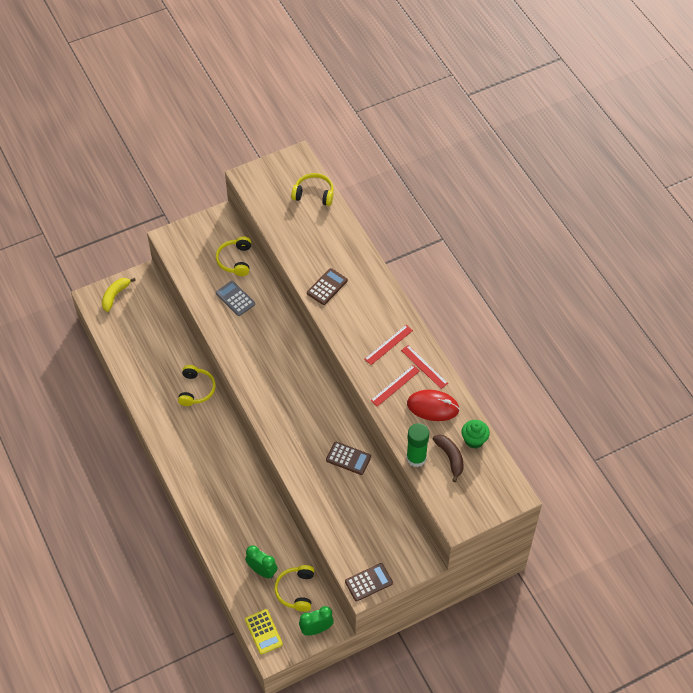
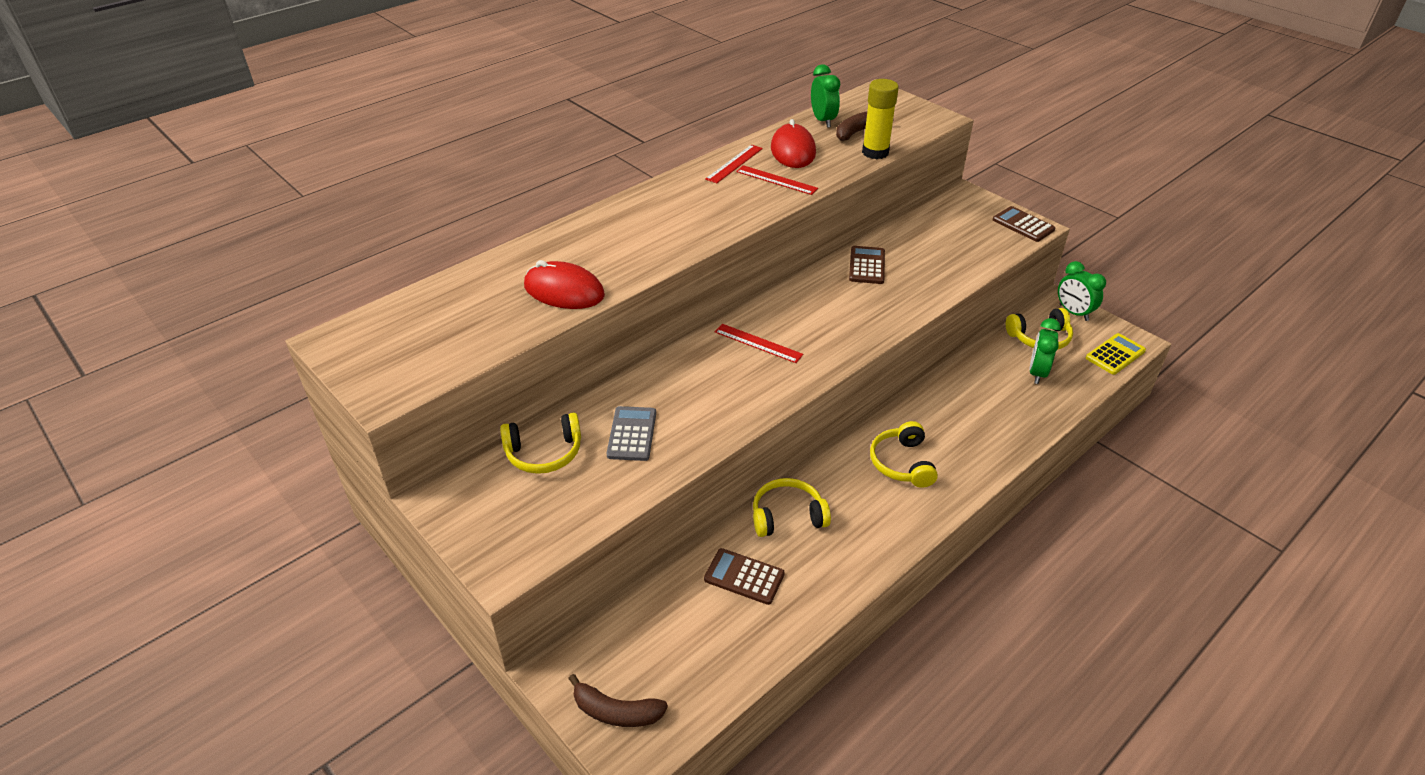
camera: 105 degrees left, 15 degrees down
yellow banana [102,278,136,312] -> brown banana [568,674,668,727]
grey calculator [216,281,255,316] -> grey calculator turned 150 degrees clockwise [607,406,656,461]
yellow headphones [291,173,334,206] -> yellow headphones moved to [870,421,938,488]
brown calculator [307,268,348,305] -> brown calculator moved to [704,548,785,605]
red ruler [365,325,413,365] -> red ruler moved to [715,324,803,363]
green glue stick [406,423,429,467] -> yellow glue stick [862,79,899,159]
green cupcake [461,420,490,449] -> green clock [811,64,840,128]
none -> red mouse [524,260,605,309]

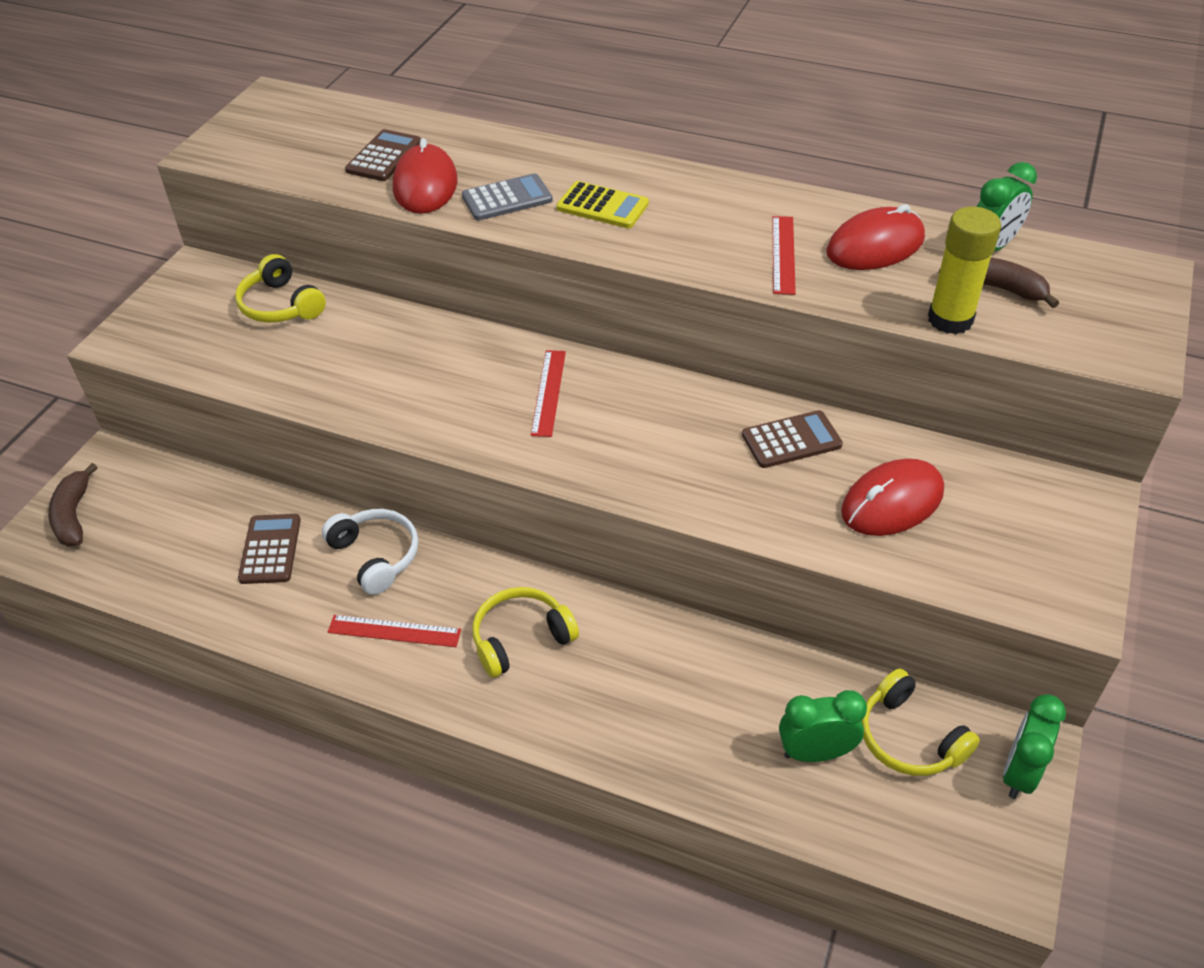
camera: 65 degrees right, 5 degrees up
grey calculator [607,406,656,461] -> grey calculator moved to [462,173,553,221]
red ruler [705,145,763,183] -> red ruler moved to [328,615,461,647]
yellow headphones [753,478,831,537] -> white headphones [322,509,418,595]
brown calculator [993,206,1055,242] -> brown calculator moved to [345,129,421,181]
yellow calculator [1086,333,1146,375] -> yellow calculator moved to [556,181,649,228]
none -> red mouse [841,459,944,536]

